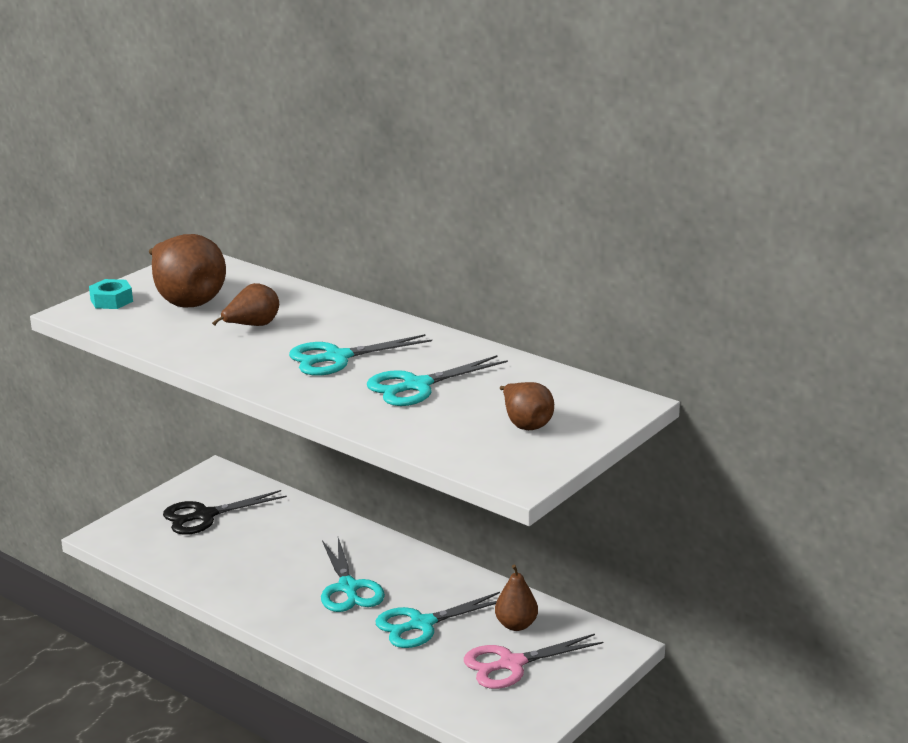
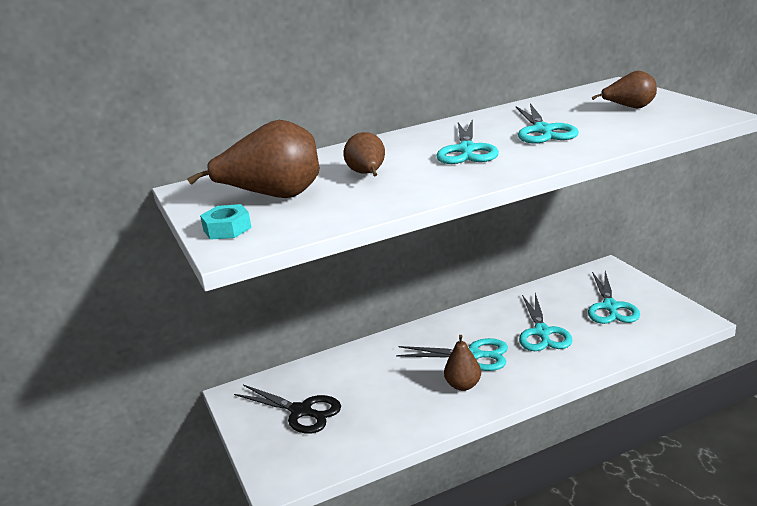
camera: 60 degrees left, 0 degrees up
black scissors [163,490,287,535] -> black scissors turned 60 degrees counterclockwise [234,384,341,434]
pink scissors [464,634,603,689] -> turquoise scissors [588,271,640,324]
brown pear [495,565,538,631] -> brown pear moved to [444,335,481,391]

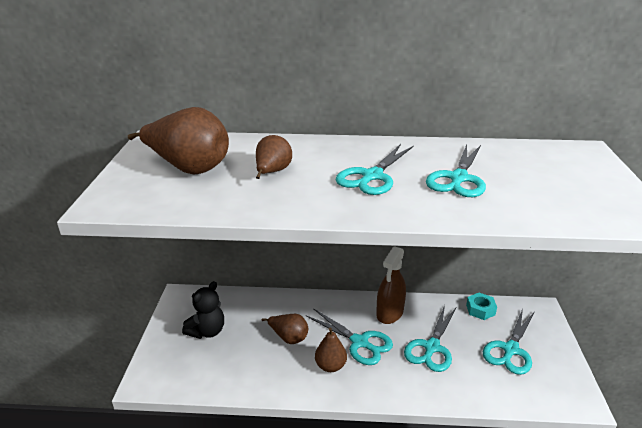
camera: 25 degrees right, 5 degrees up
turquoise nut [200,204,252,240] -> turquoise nut moved to [466,293,497,320]
black scissors [234,384,341,434] -> black teddy bear [182,281,224,339]
brown pear [591,71,657,108] -> brown pear moved to [262,314,308,344]
none -> brown spray bottle [376,246,406,324]

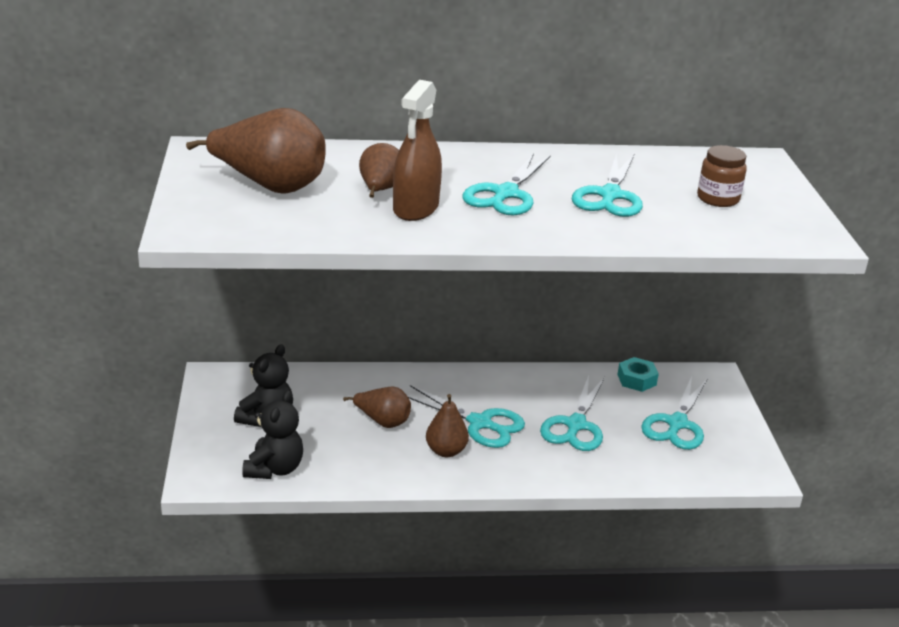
camera: 10 degrees left, 0 degrees up
brown spray bottle [376,246,406,324] -> brown spray bottle moved to [393,80,442,221]
none -> black teddy bear [242,390,303,479]
none -> brown jar [697,145,747,207]

